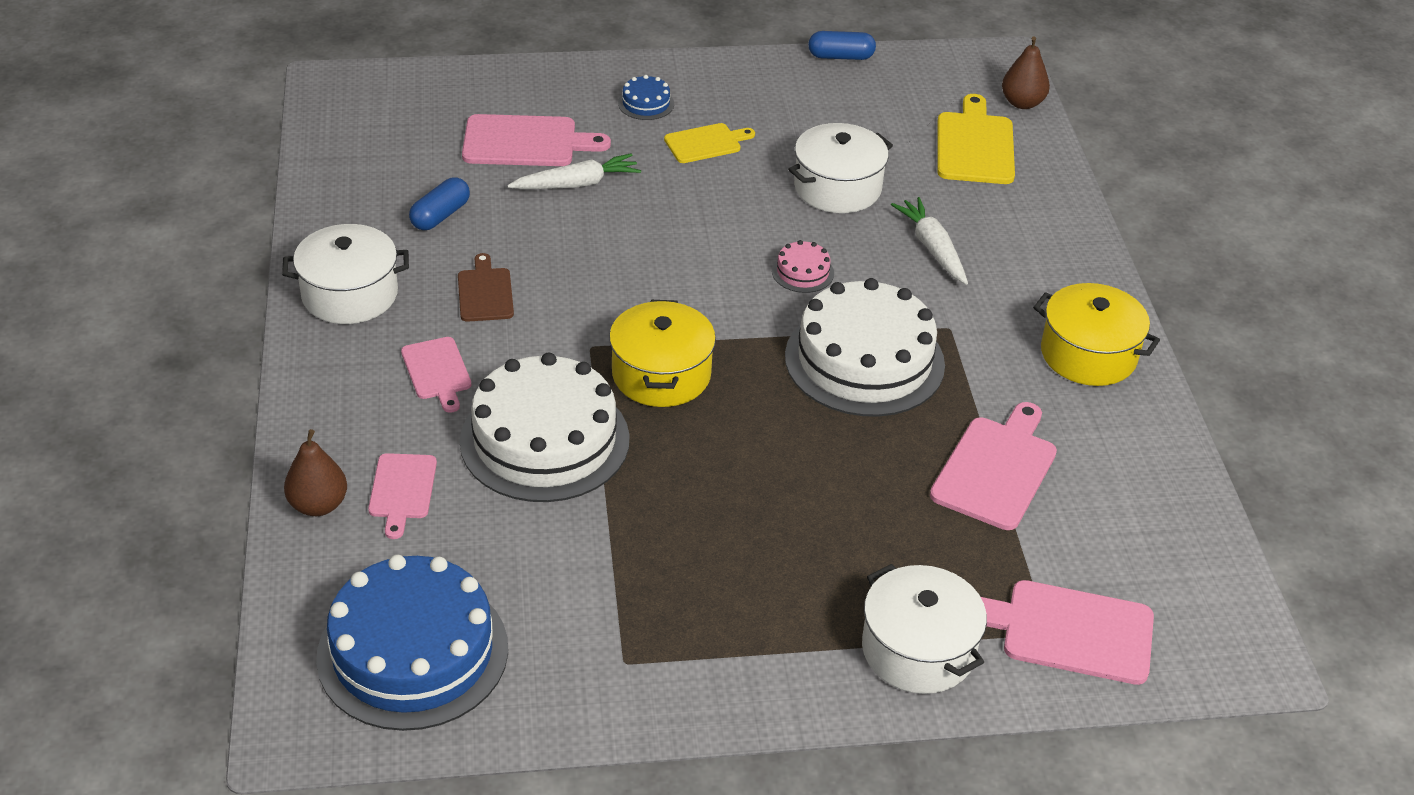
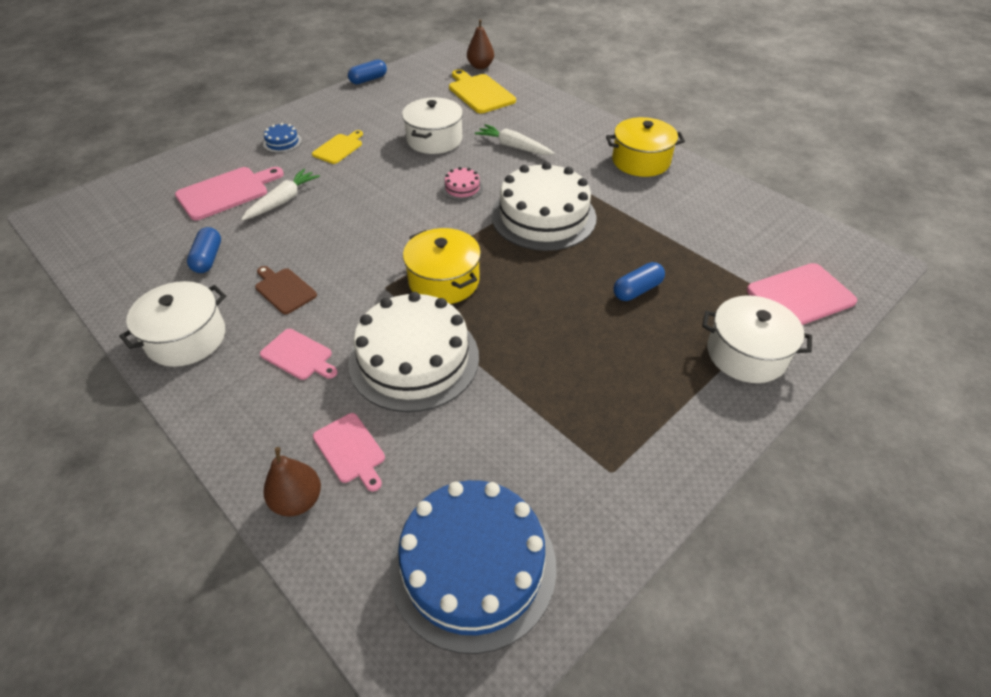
camera: 35 degrees left, 5 degrees up
pink cutting board [930,402,1057,530] -> none
none -> blue capsule [613,262,665,301]

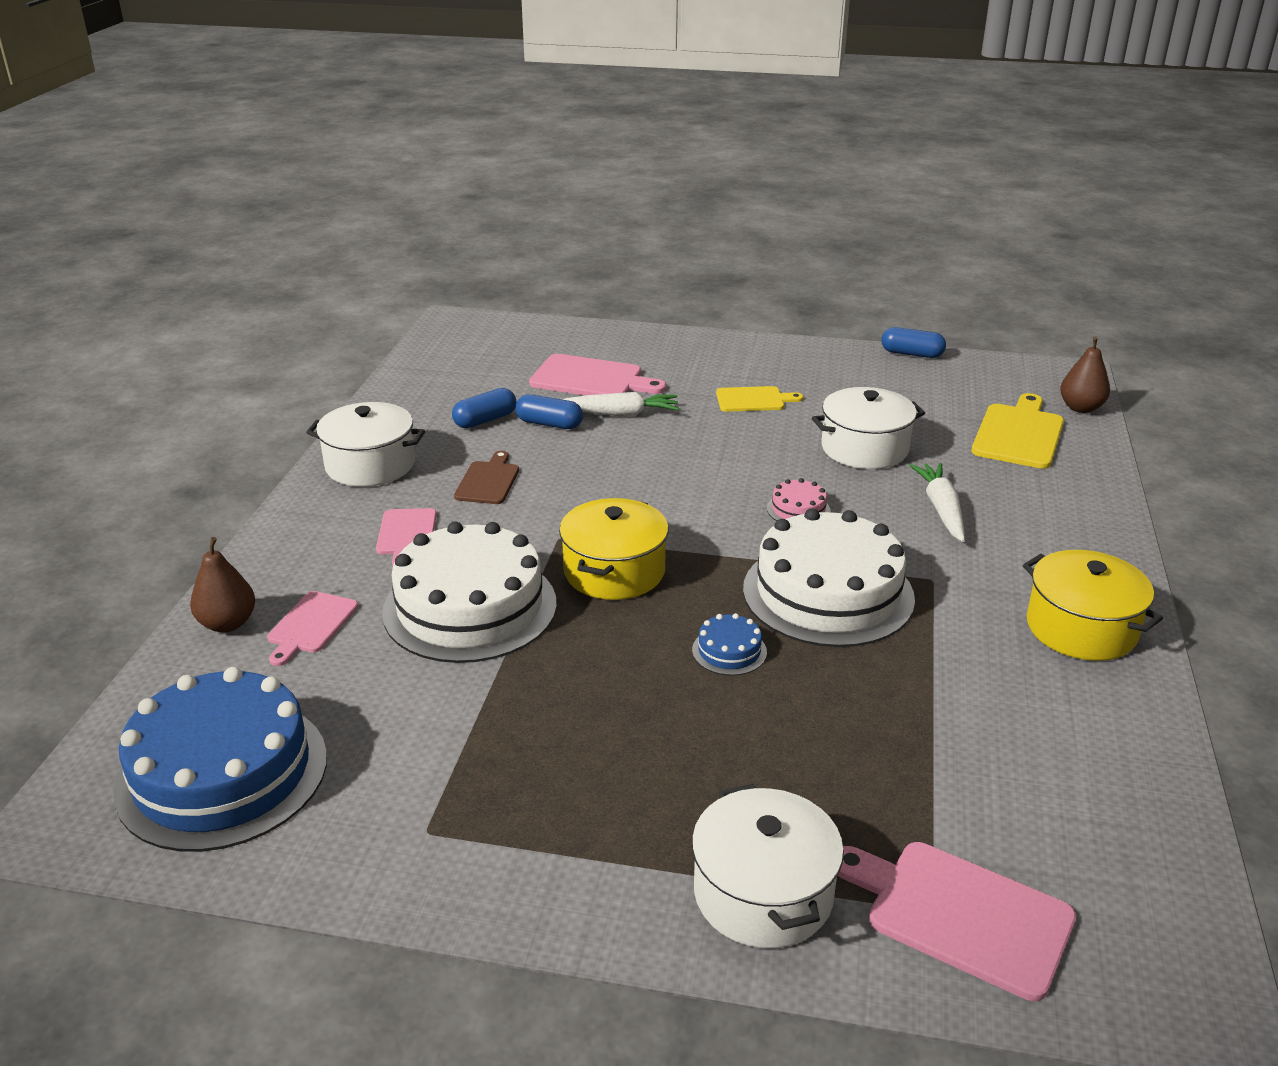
camera: 55 degrees right, 15 degrees down
blue cake [263,123,302,153] -> blue cake moved to [692,613,767,676]
blue capsule [613,262,665,301] -> blue capsule moved to [515,394,583,429]

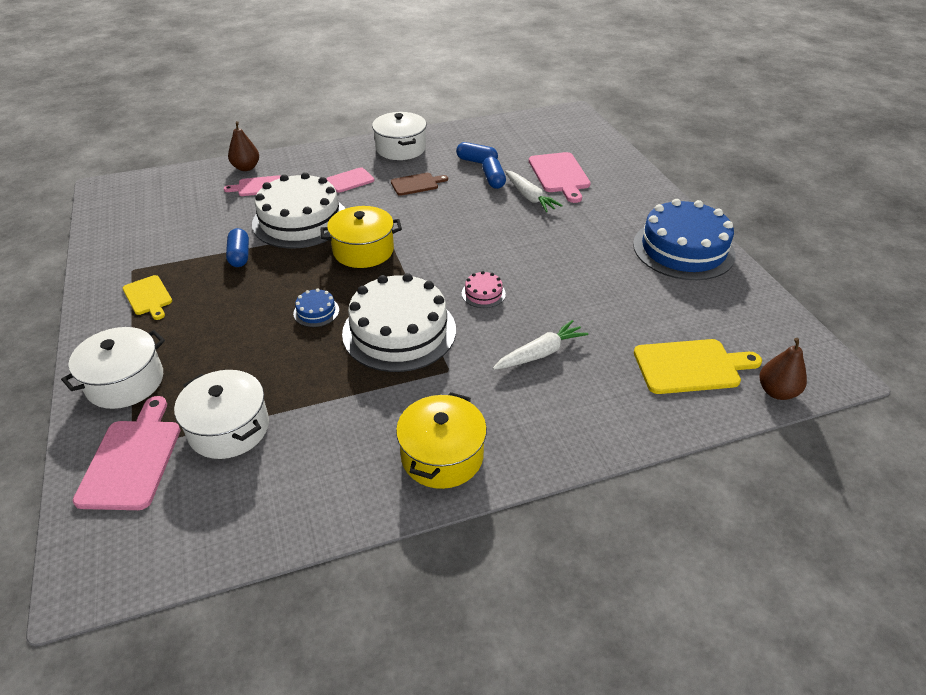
camera: 60 degrees right, 10 degrees up
blue cake [113,667,327,852] -> blue cake moved to [633,199,735,280]
yellow cutting board [716,386,803,412] -> yellow cutting board moved to [123,275,172,320]
white pot [812,387,925,469] -> white pot moved to [174,370,269,459]
blue capsule [881,327,946,358] -> blue capsule moved to [226,228,249,267]

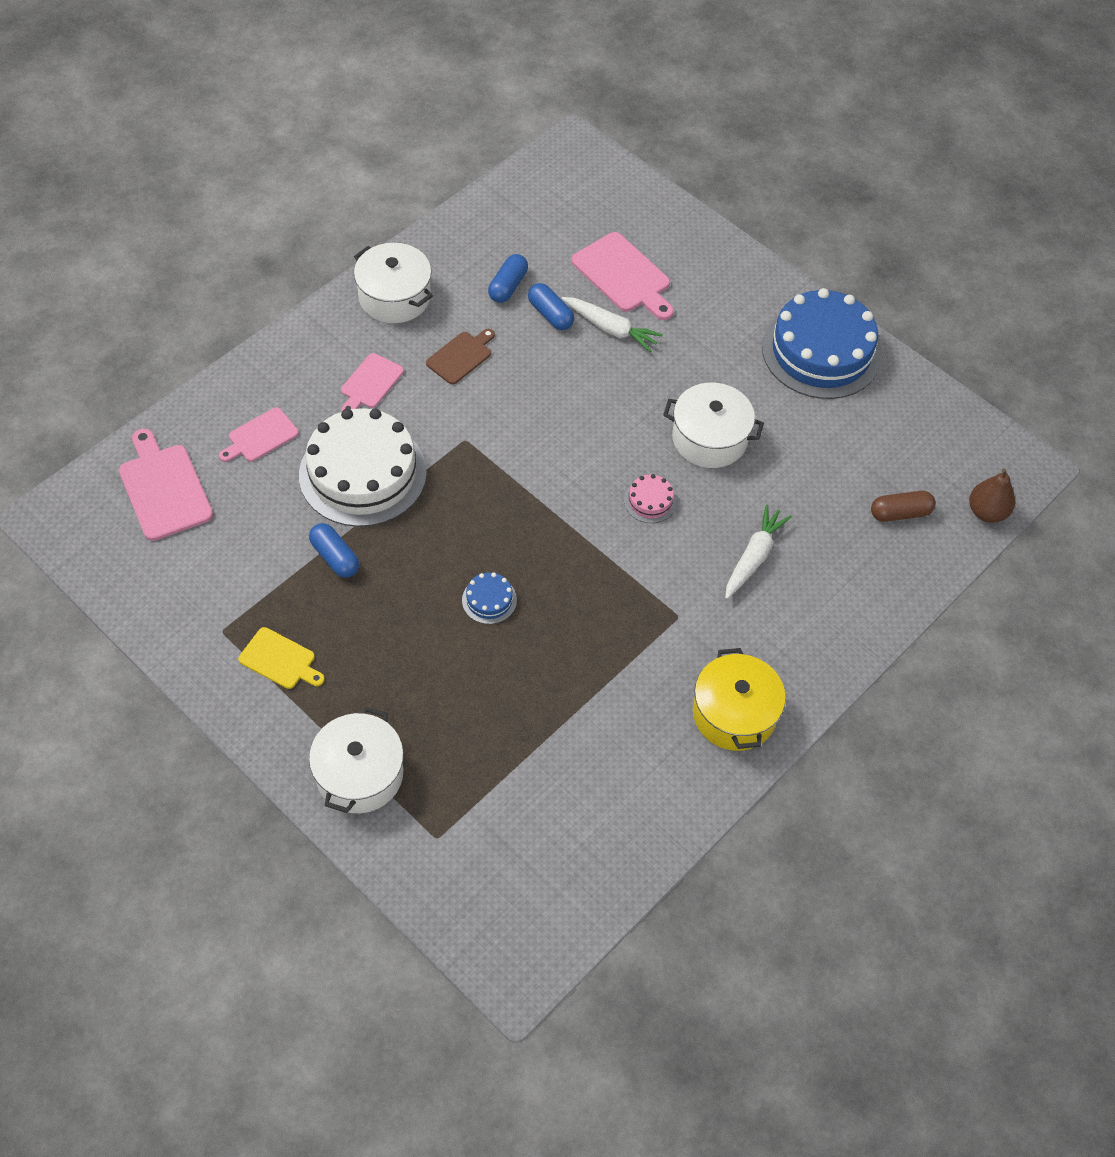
camera: 30 degrees left, 15 degrees up
pink cutting board [73,396,180,510] -> pink cutting board moved to [119,428,213,541]
white pot [174,370,269,459] -> white pot moved to [663,383,764,468]
brown pear [228,121,259,171] -> none
yellow pot [320,206,402,268] -> none
white cake [342,273,456,372] -> none
blue capsule [456,142,498,164] -> blue capsule turned 60 degrees counterclockwise [488,254,528,303]
yellow cutting board [634,339,762,394] -> brown capsule [871,491,936,522]

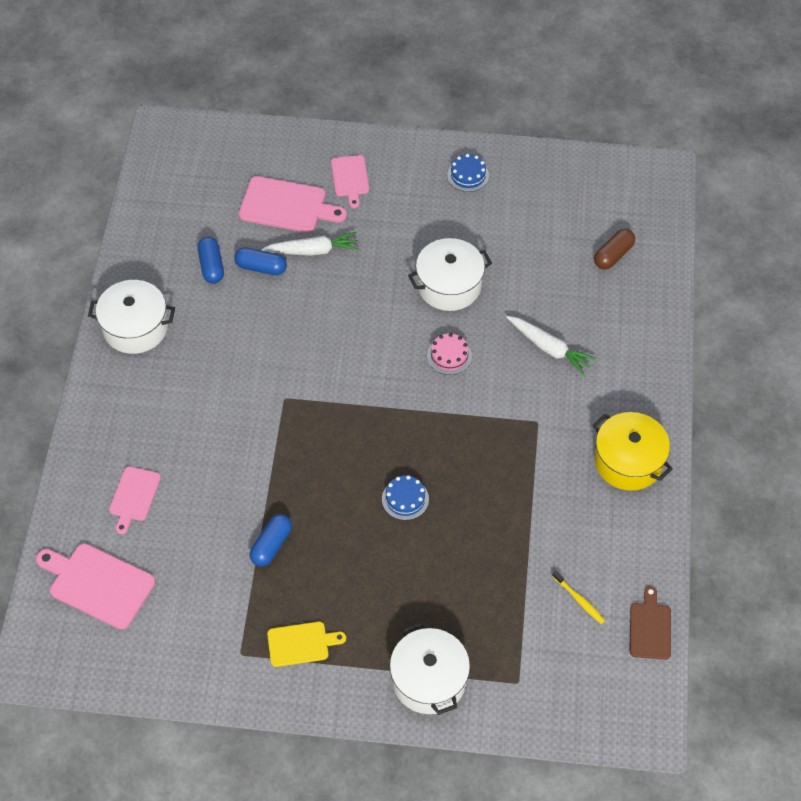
camera: 35 degrees left, 0 degrees up
white cake [299,408,427,527] -> none
blue capsule [309,523,359,578] -> blue capsule turned 75 degrees counterclockwise [250,514,292,566]
pink cutting board [341,353,404,411] -> pink cutting board moved to [331,155,369,208]
brown cutting board [426,329,495,385] -> brown cutting board moved to [630,586,671,660]
white carrot [725,504,792,599] -> white carrot turned 135 degrees clockwise [506,316,596,375]
blue cake [762,288,882,399] -> blue cake [447,154,489,192], size x0.41
brown pear [969,469,1015,523] -> none
none -> yellow toothbrush [552,571,605,624]

